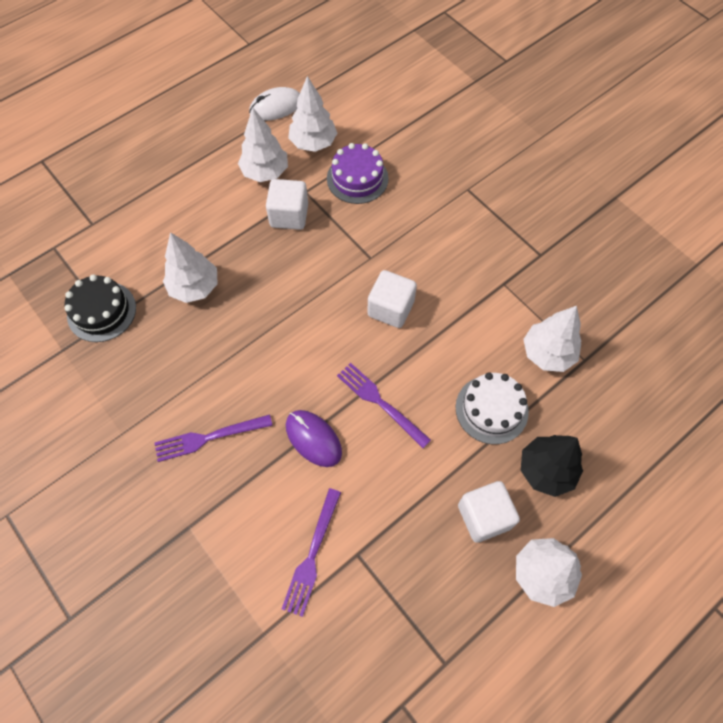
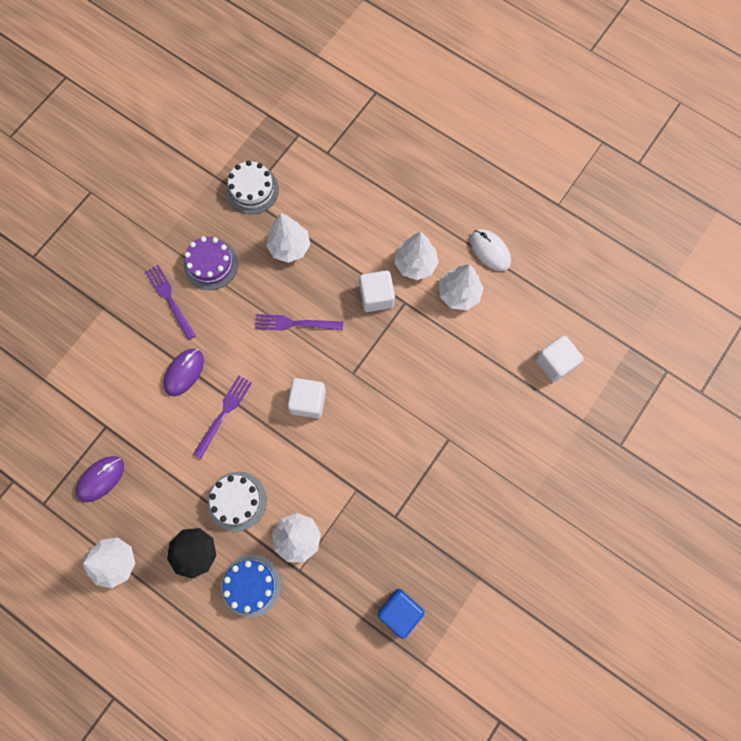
camera: 75 degrees right, 10 degrees up
black cake [65,275,136,342] -> white cake [226,160,279,214]
purple fork [282,488,341,617] -> purple fork moved to [255,314,343,331]
purple cake [327,143,389,204] -> purple cake moved to [184,236,238,290]
white cube [458,481,520,543] -> white cube moved to [535,335,584,382]
none -> purple mouse [75,456,124,502]
none -> blue cake [221,554,282,618]
none -> blue cube [378,589,425,639]

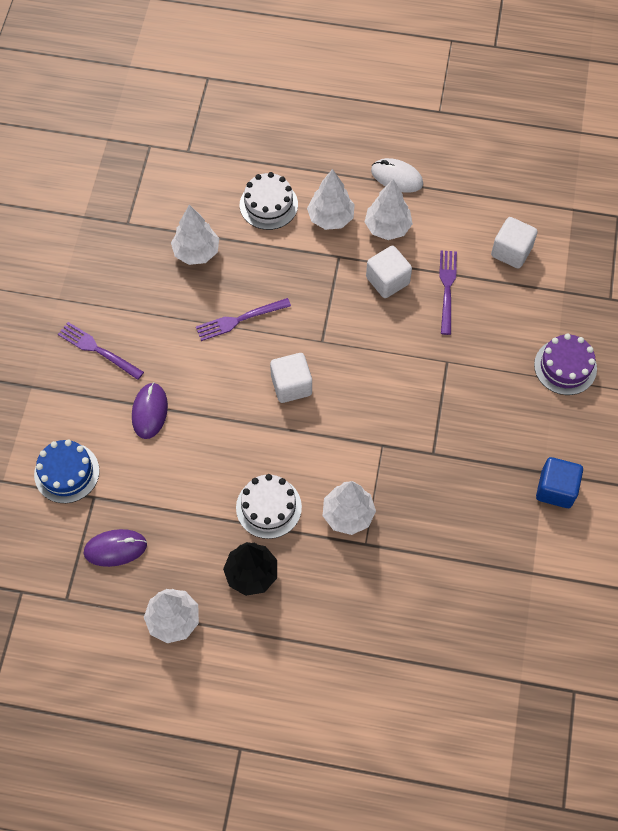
camera: 25 degrees left, 10 degrees down
purple mouse [75,456,124,502] -> purple mouse turned 60 degrees clockwise [84,529,147,567]
purple cake [184,236,238,290] -> purple cake moved to [534,334,597,395]
purple fork [193,376,252,459] -> purple fork moved to [439,250,457,335]
blue cake [221,554,282,618] -> blue cake moved to [34,440,100,503]
white cake [226,160,279,214] -> white cake moved to [240,172,298,230]
white cube [359,271,395,312] -> white cube moved to [366,246,412,298]
blue cube [378,589,425,639] -> blue cube moved to [536,457,583,508]

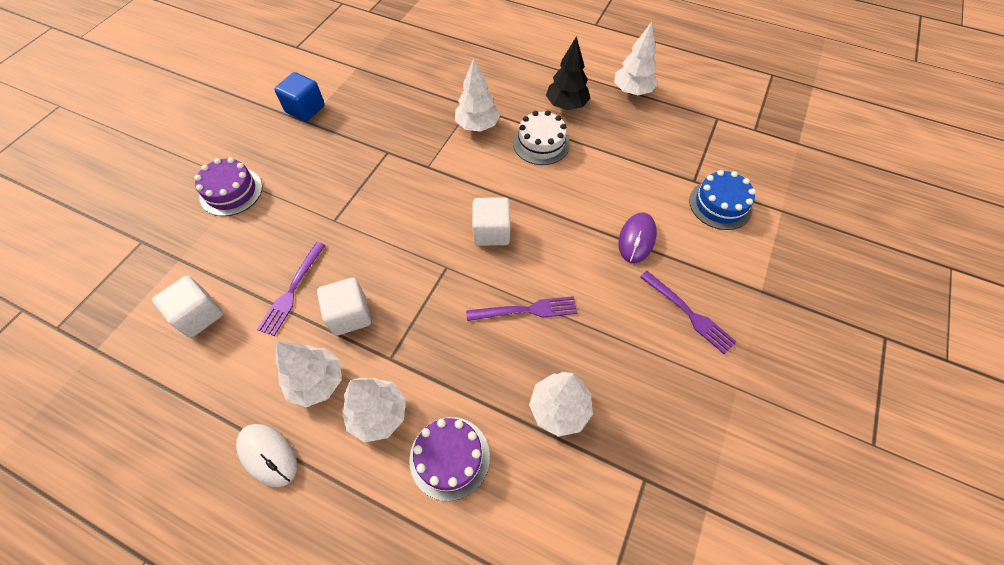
camera: 165 degrees left, 5 degrees down
purple mouse [84,529,147,567] -> none
white cake [240,172,298,230] -> purple cake [409,417,490,501]

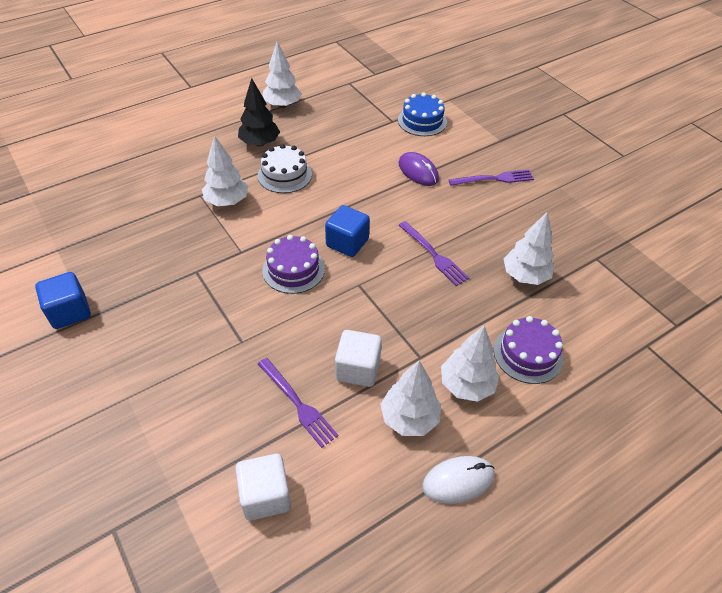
camera: 60 degrees left, 10 degrees down
purple cake [194,157,262,216] -> purple cake moved to [262,235,325,294]
purple fork [466,296,577,321] -> purple fork turned 120 degrees clockwise [398,221,469,286]
white cube [472,197,511,246] -> blue cube [325,205,370,257]

